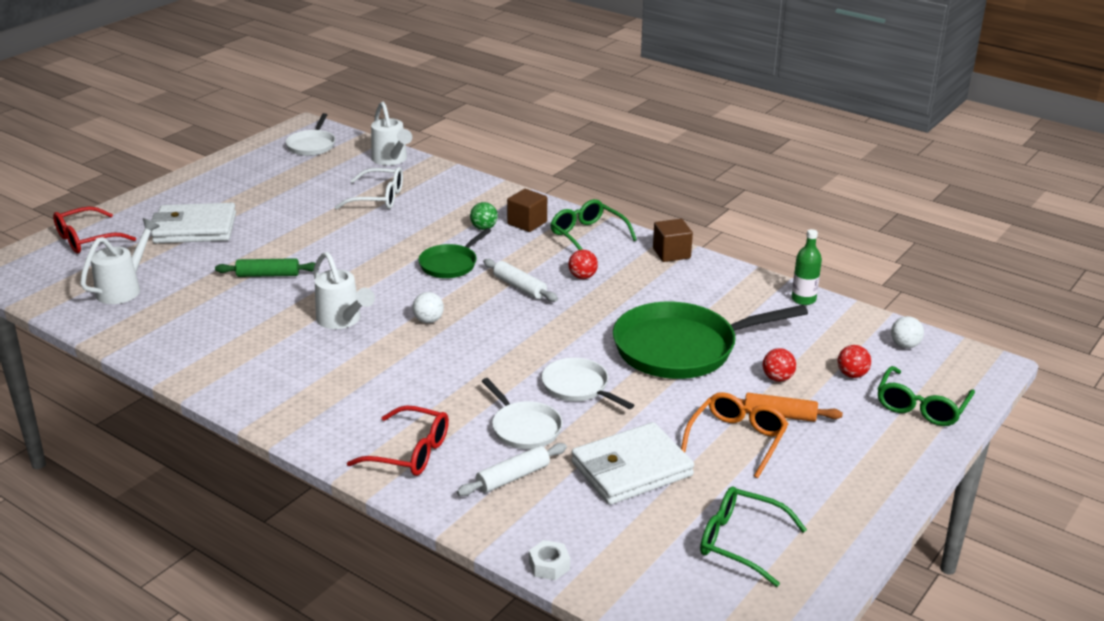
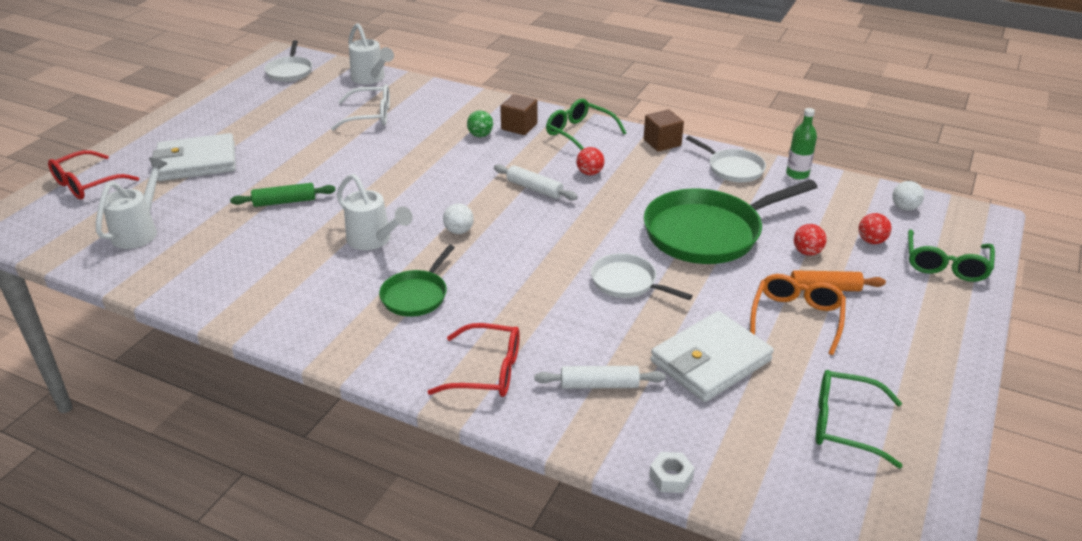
camera: 10 degrees left, 5 degrees up
green pan [418,228,491,278] -> green pan moved to [379,245,455,317]
white rolling pin [457,443,567,496] -> white rolling pin turned 45 degrees clockwise [534,366,666,389]
white pan [482,378,563,449] -> white pan moved to [686,136,766,182]

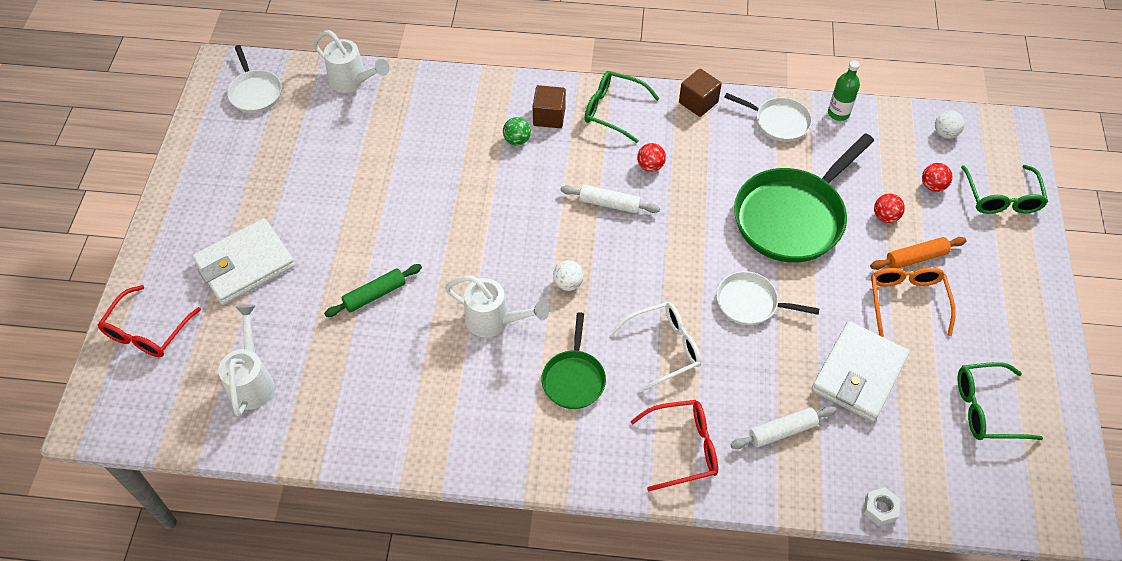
camera: 20 degrees left, 20 degrees up
white glasses [331,84,390,130] -> white glasses moved to [610,302,701,393]

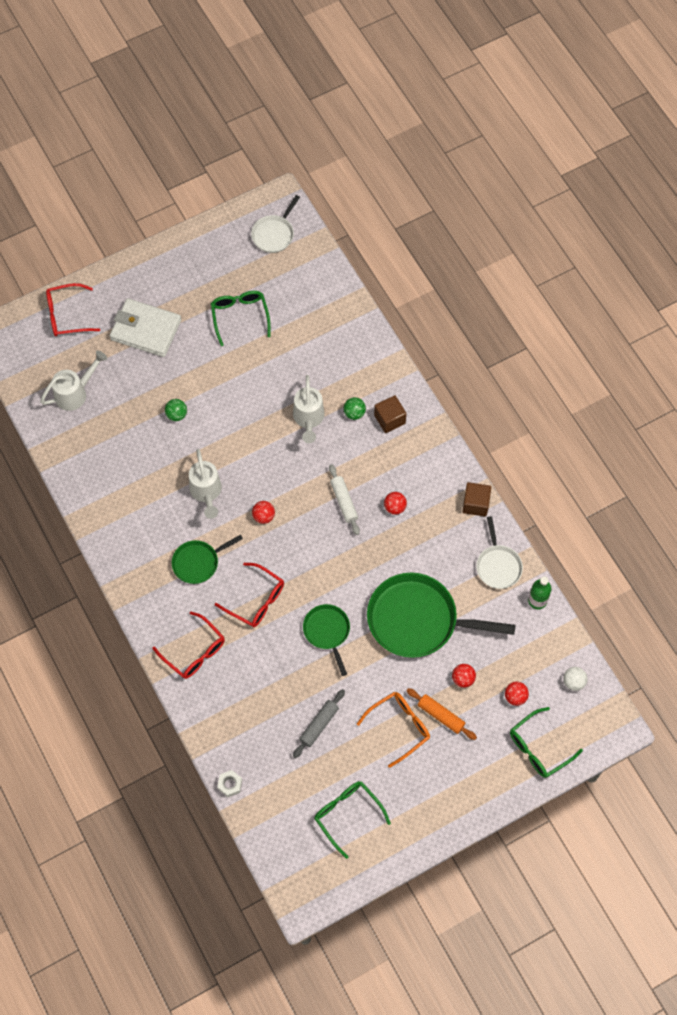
camera: 55 degrees right, 10 degrees up
white watering can [313,30,390,93] -> white watering can moved to [293,375,325,443]
green rolling pin [324,264,422,317] -> green ball [165,399,187,421]
white ball [553,260,584,291] -> red ball [252,501,275,524]
green glasses [585,71,660,143] -> green glasses moved to [211,291,271,346]
white glasses [610,302,701,393] -> red glasses [215,563,284,627]
white pan [717,271,819,325] -> green pan [303,604,350,676]
white rolling pin [730,406,837,449] -> none
white wallet [812,321,910,422] -> grey rolling pin [293,689,345,758]

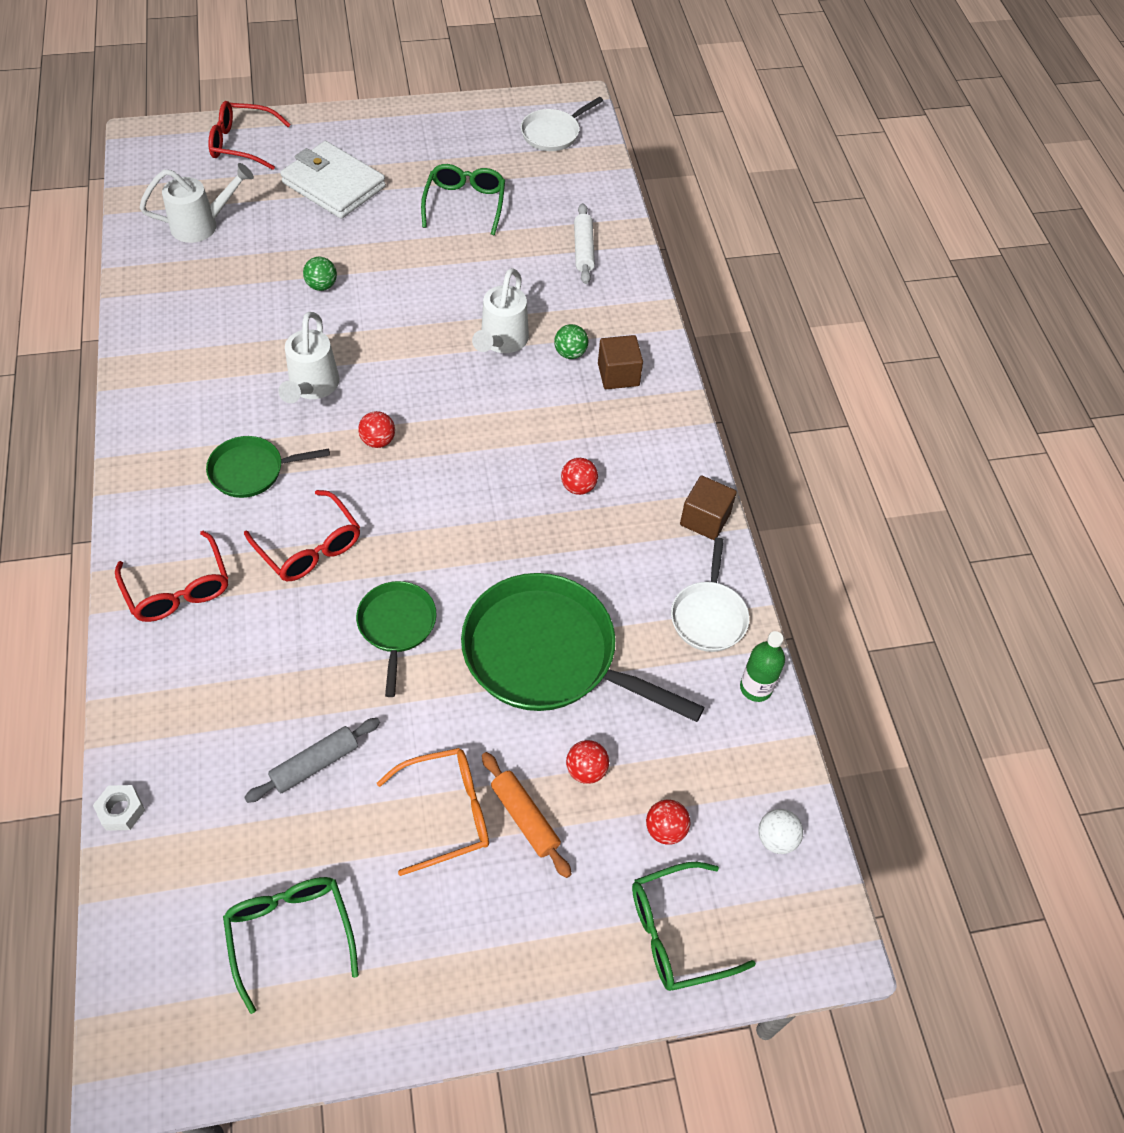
camera: 15 degrees right, 10 degrees down
white rolling pin [329,464,360,535] -> white rolling pin moved to [574,203,595,284]

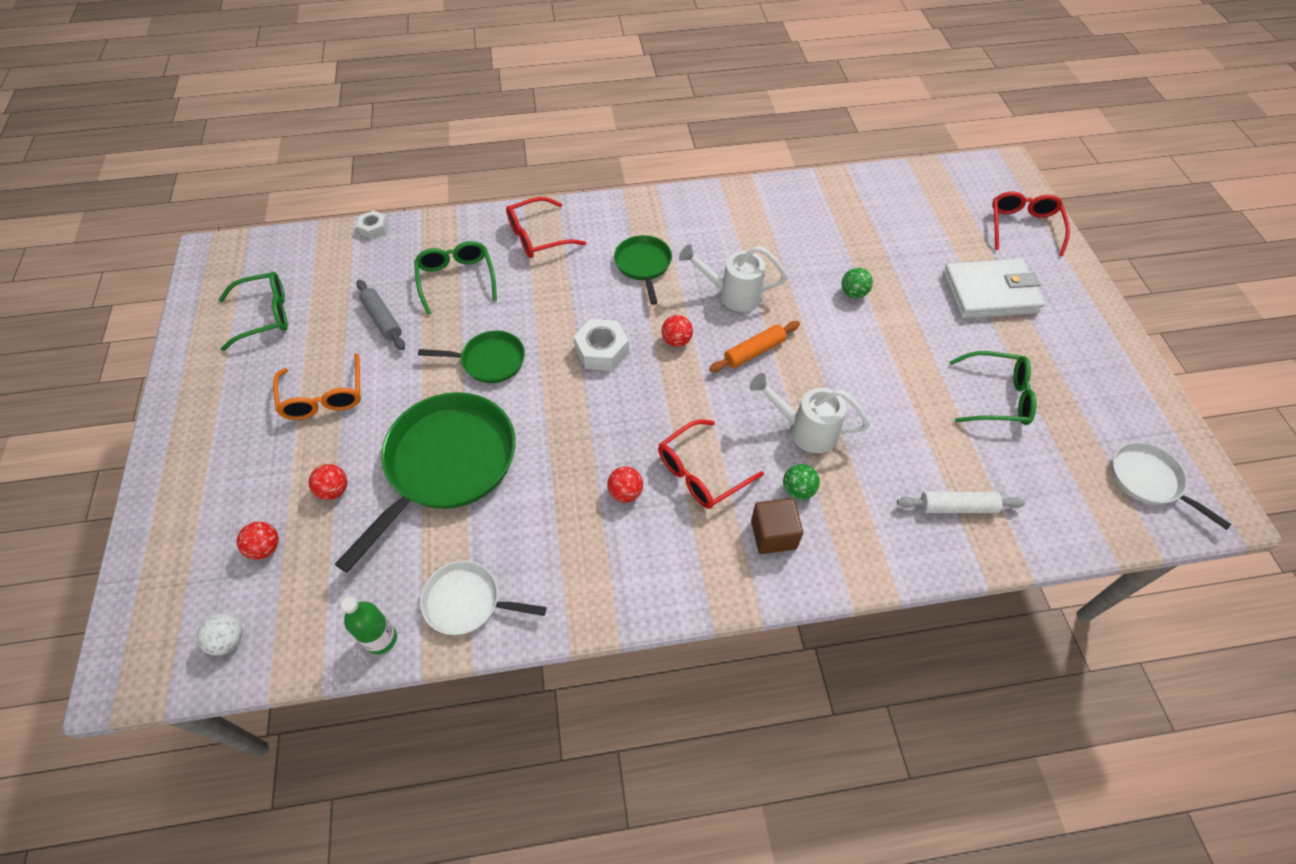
camera: 95 degrees right, 0 degrees up
white watering can [140,163,254,243] -> none
red glasses [244,490,360,581] -> red glasses moved to [658,420,764,509]
white wallet [280,141,386,219] -> white wallet turned 45 degrees clockwise [943,259,1045,319]
orange rolling pin [482,752,572,878] -> orange rolling pin moved to [709,321,800,372]
green glasses [632,862,756,991] -> green glasses moved to [414,241,497,315]
brown cube [680,476,737,540] -> none
none -> white nut [573,319,629,371]

